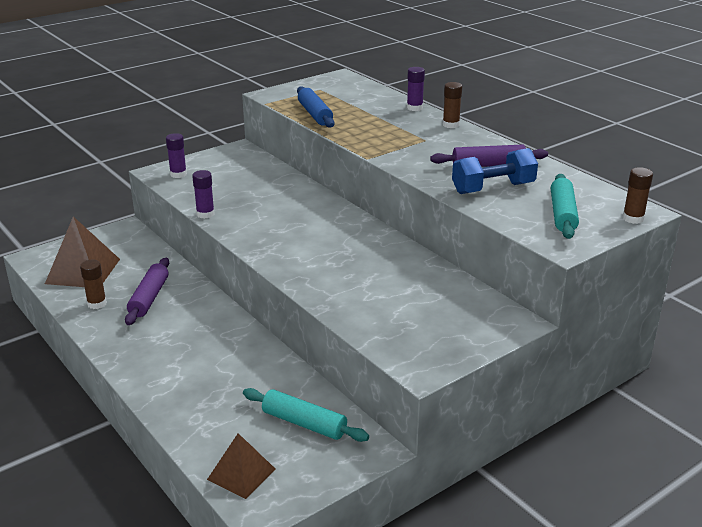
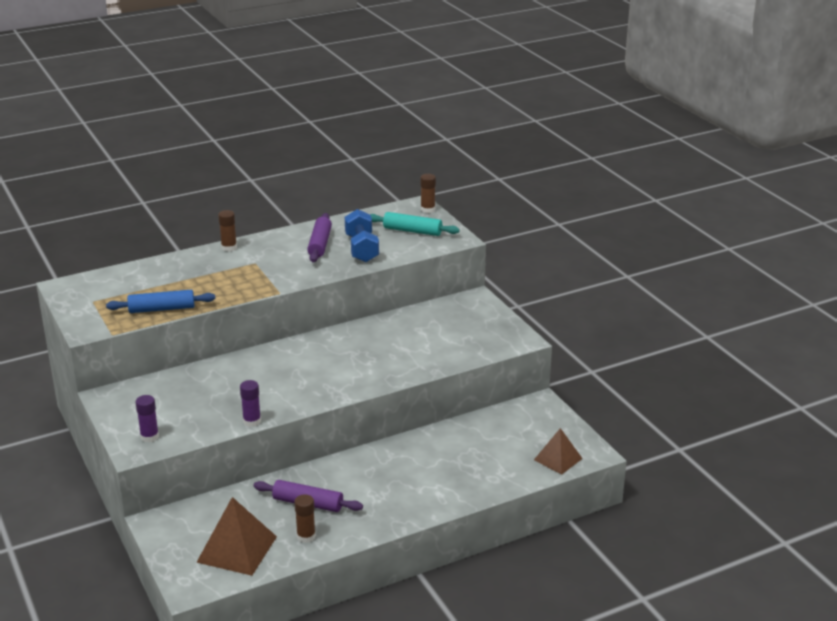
camera: 80 degrees left, 0 degrees up
turquoise rolling pin [243,388,369,442] -> none
purple glue stick [407,67,425,111] -> none

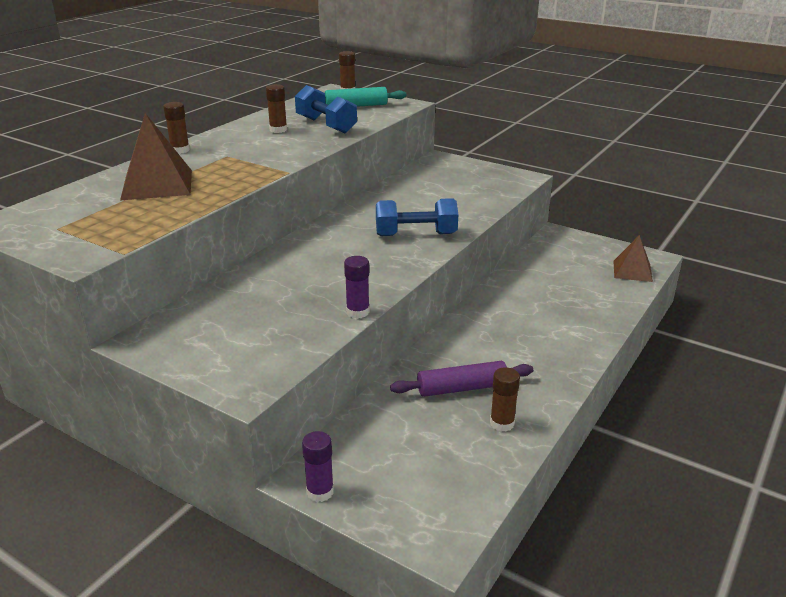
camera: 30 degrees left, 0 degrees up
blue rolling pin [106,290,215,313] -> none
purple glue stick [135,395,159,442] -> purple glue stick moved to [302,431,334,502]
brown pyramid [196,497,277,576] -> brown pyramid moved to [120,113,192,200]
purple rolling pin [307,213,332,262] -> brown glue stick [266,84,287,133]
none -> blue dumbbell [376,198,458,236]

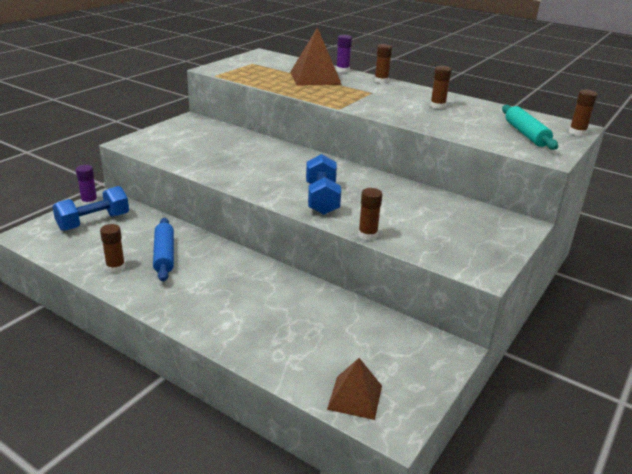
camera: 90 degrees right, 0 degrees up
blue dumbbell [295,85,357,133] -> blue dumbbell moved to [52,186,129,231]
purple glue stick [344,256,370,318] -> purple glue stick moved to [336,35,352,73]
purple rolling pin [390,361,533,397] -> blue rolling pin [153,218,174,281]
none -> brown glue stick [358,188,382,240]

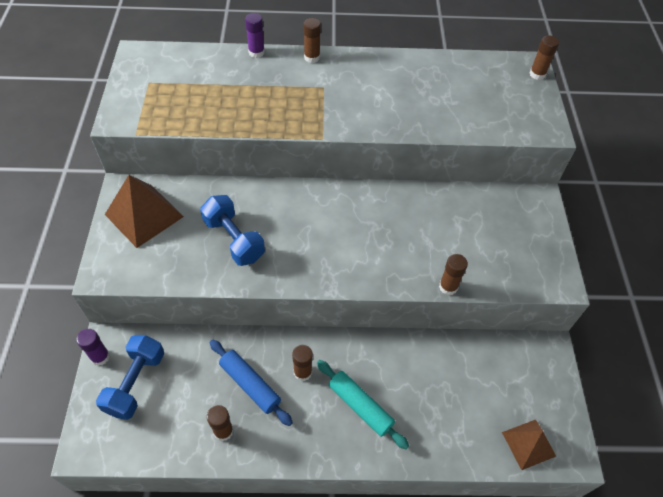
camera: 35 degrees left, 25 degrees up
brown pyramid [290,27,342,86] -> brown pyramid moved to [105,175,184,248]
blue dumbbell [306,154,341,215] -> blue dumbbell moved to [200,195,265,266]
brown glue stick [430,66,452,109] -> brown glue stick moved to [292,345,313,381]
turquoise rolling pin [502,105,558,150] -> turquoise rolling pin moved to [317,360,409,449]

